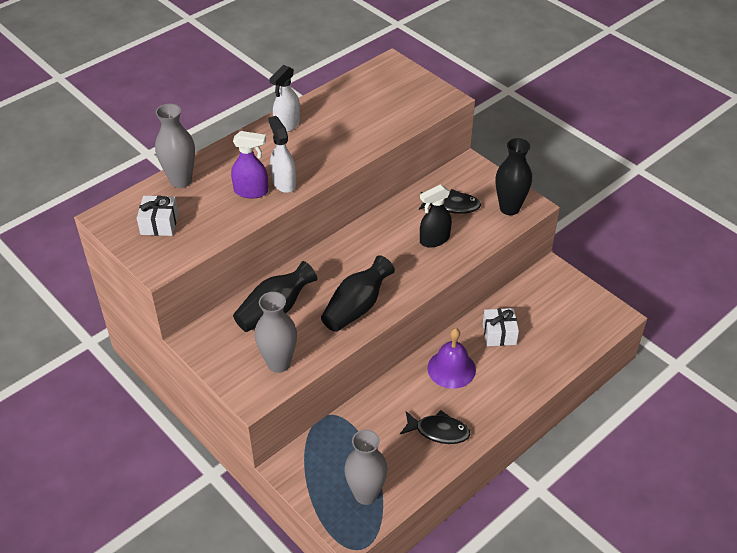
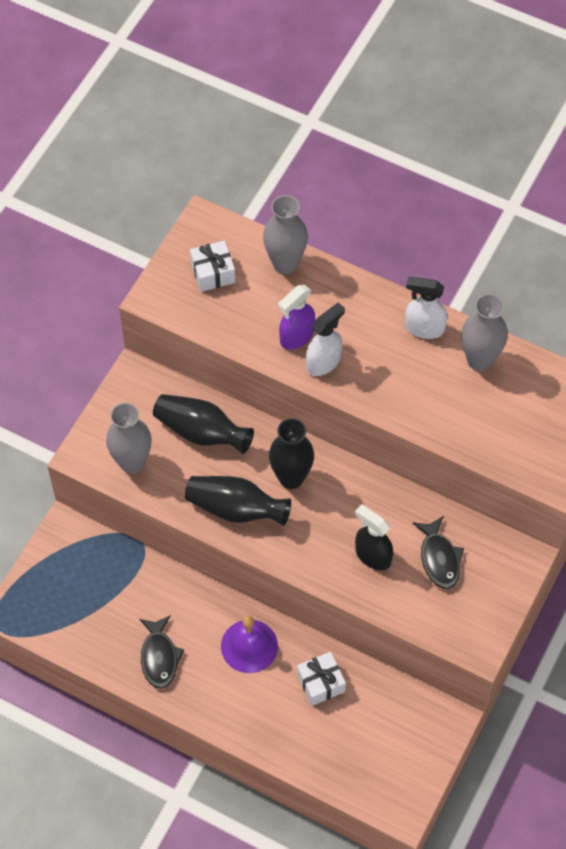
camera: 70 degrees right, 15 degrees up
purple spray bottle [231,131,268,199] -> purple spray bottle turned 60 degrees clockwise [278,285,315,350]
grey vase [344,430,388,505] -> grey vase moved to [461,294,508,371]
black vase [496,138,532,215] -> black vase moved to [269,418,314,489]

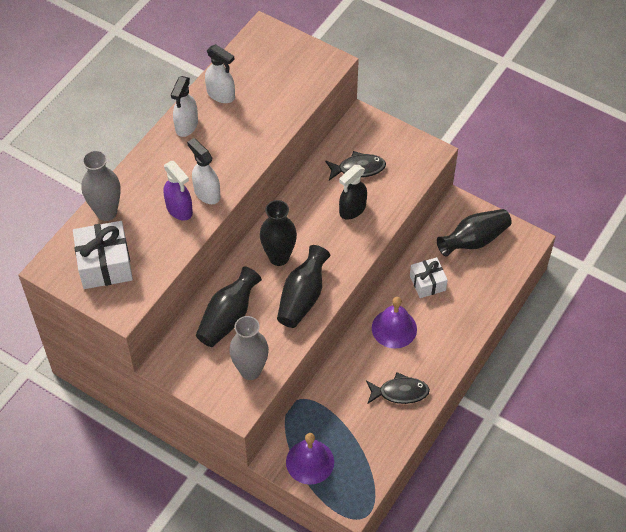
camera: 85 degrees left, 5 degrees down
white gift [190,240,235,292] -> white gift [73,221,133,289], size x1.56
grey vase [461,294,508,371] -> white spray bottle [205,44,235,103]
none -> purple bell [286,433,334,485]
none -> black vase [437,209,512,257]

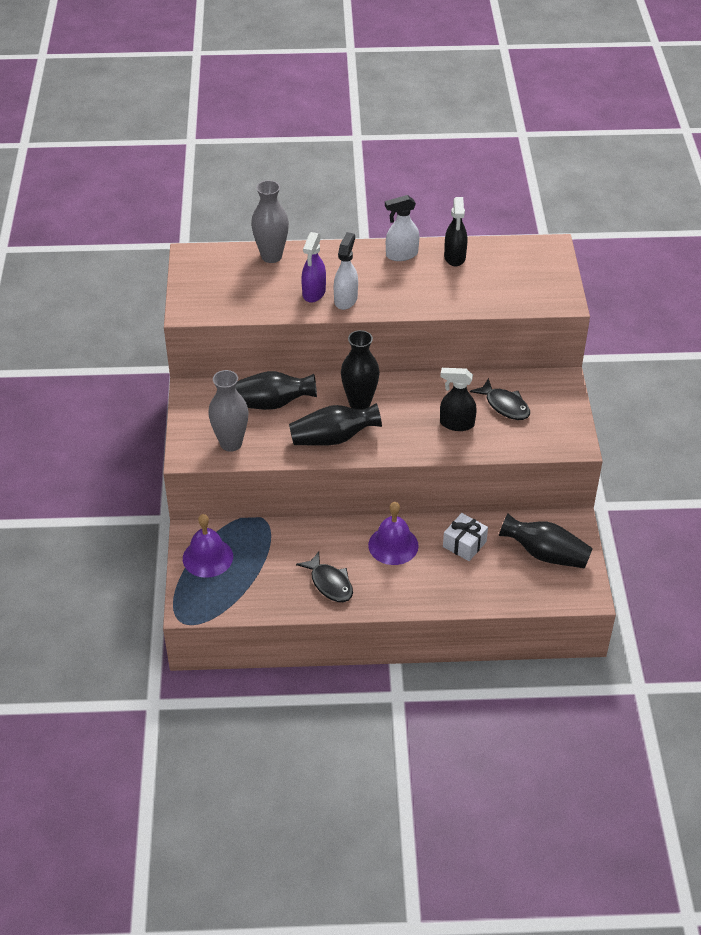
camera: 55 degrees right, 10 degrees down
white gift [73,221,133,289] -> none
white spray bottle [205,44,235,103] -> black spray bottle [444,197,467,267]

